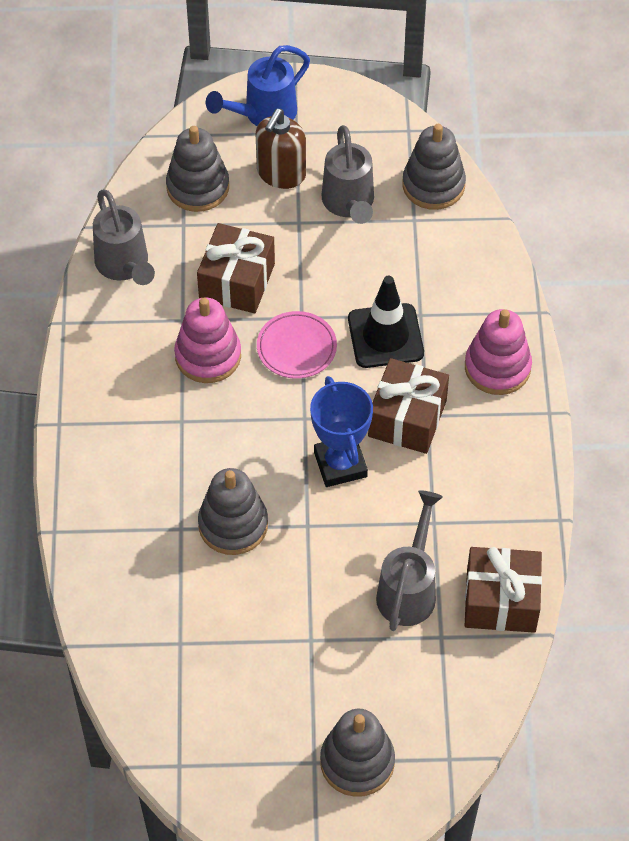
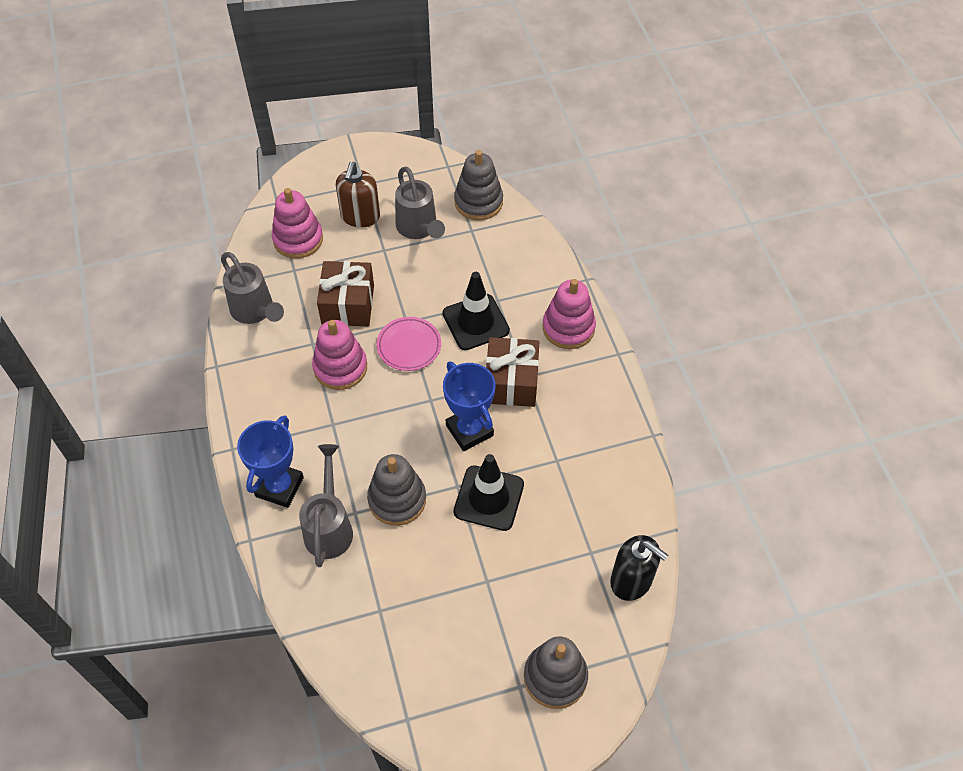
camera: 15 degrees left, 0 degrees up
grey stacking toy [166,126,229,212] -> pink stacking toy [272,188,323,259]
blue watering can [206,45,310,126] -> none
grey watering can [376,490,443,631] -> grey watering can moved to [299,444,353,567]
brown gift [465,547,542,633] -> none
none -> blue trophy [237,415,304,508]
none -> black traffic cone [454,454,524,531]
none -> black soap dispenser [610,535,668,601]

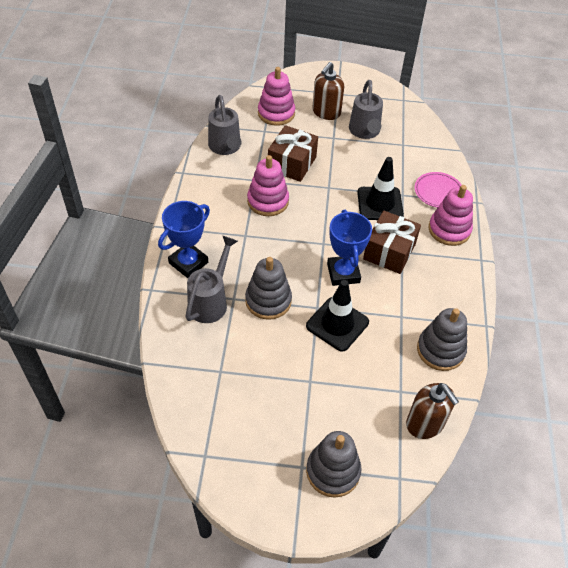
camera: 20 degrees right, 5 degrees down
pink plate [376,317,441,371] -> pink plate moved to [415,172,462,208]
grey stacking toy [454,150,503,220] -> grey stacking toy moved to [417,308,467,371]
black soap dispenser [610,535,668,601] -> brown soap dispenser [406,383,459,439]

